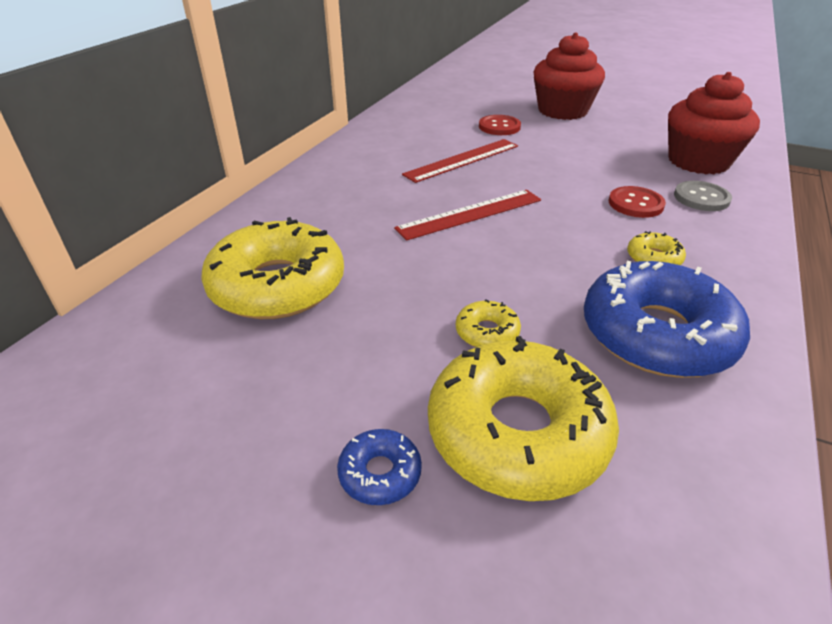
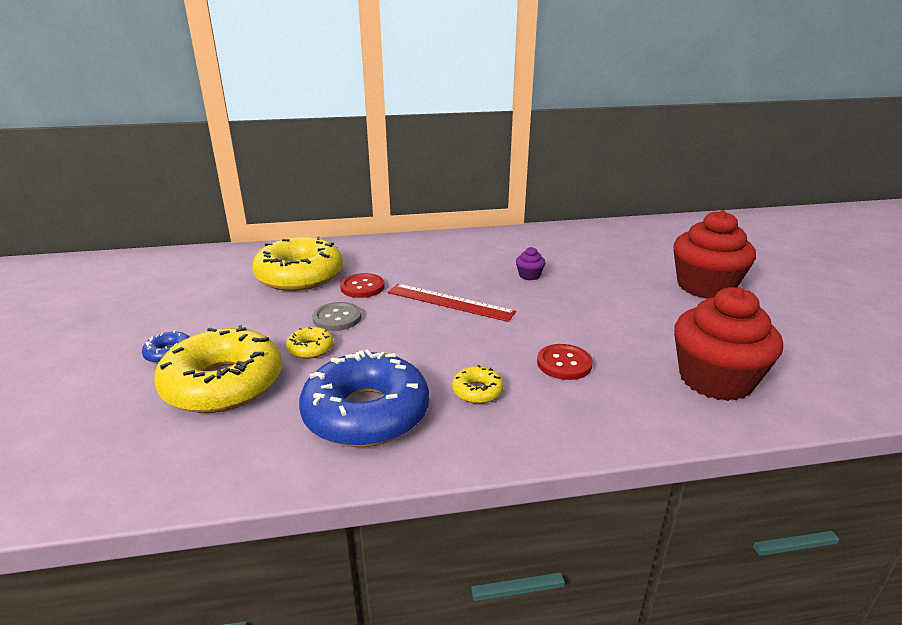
camera: 55 degrees right, 10 degrees down
red ruler [402,139,518,183] -> purple cupcake [516,247,545,280]
red button [479,115,521,135] -> red button moved to [340,273,385,298]
grey button [674,181,732,211] -> grey button moved to [312,302,361,331]

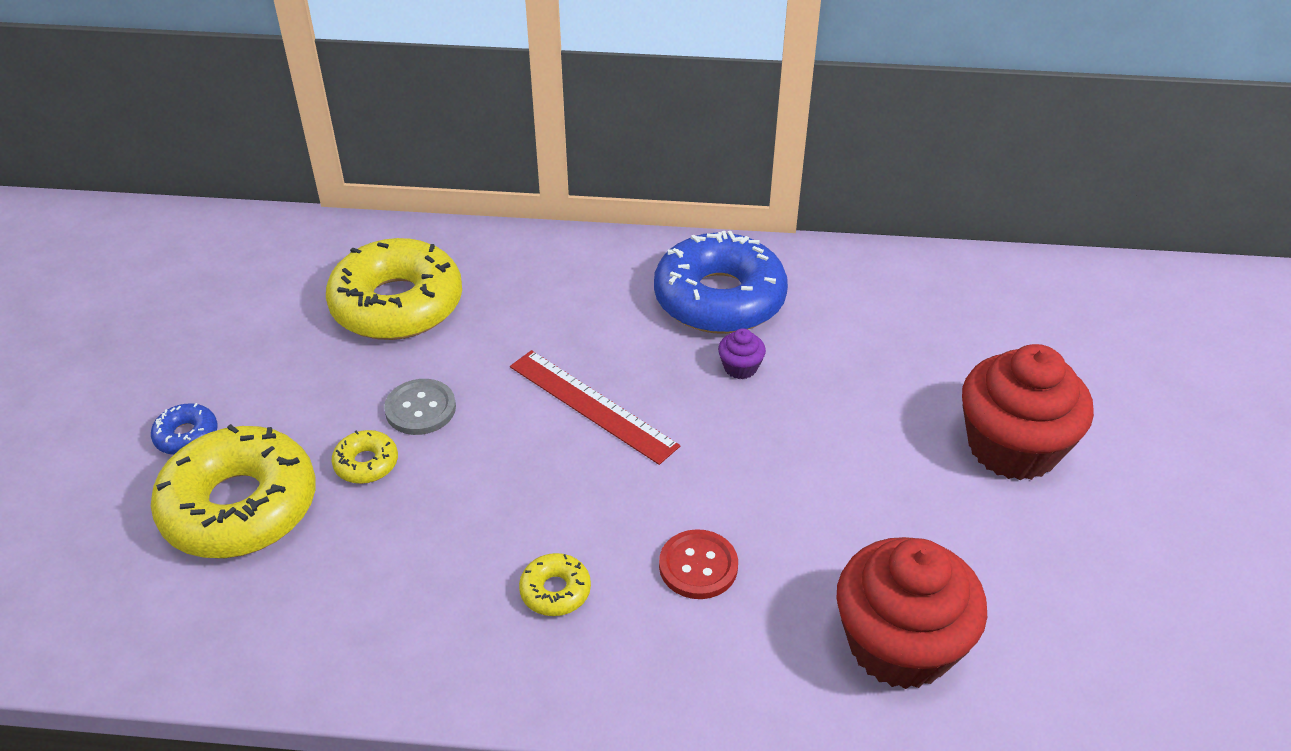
camera: 15 degrees right, 15 degrees up
blue donut [299,349,429,447] -> blue donut moved to [654,231,788,334]
red button [340,273,385,298] -> none

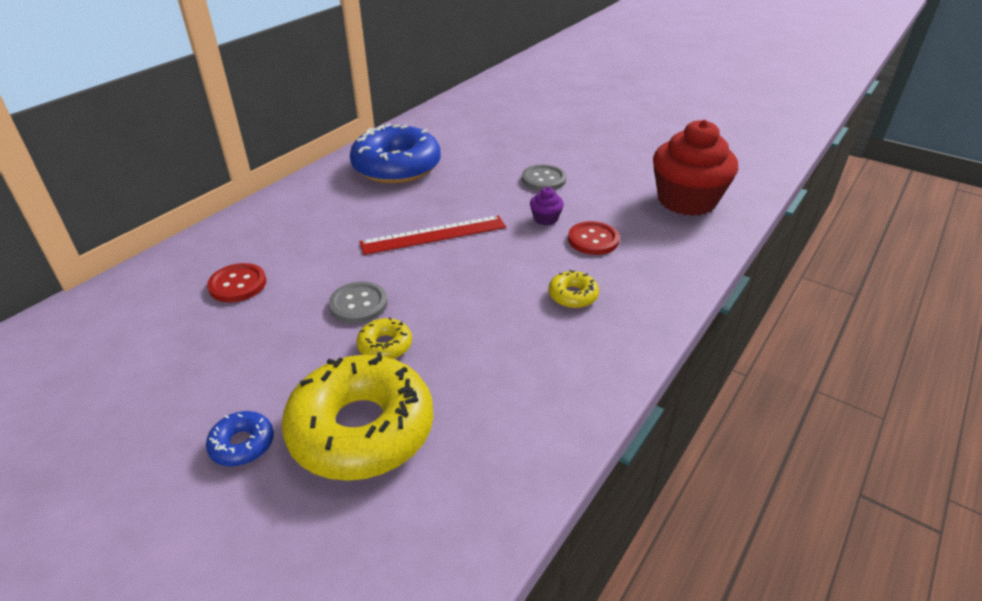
camera: 60 degrees left, 5 degrees down
yellow donut [326,238,462,340] -> red button [207,263,266,302]
purple cupcake [718,328,766,379] -> purple cupcake moved to [530,187,564,225]
red cupcake [962,344,1094,480] -> none
none -> grey button [522,165,566,191]

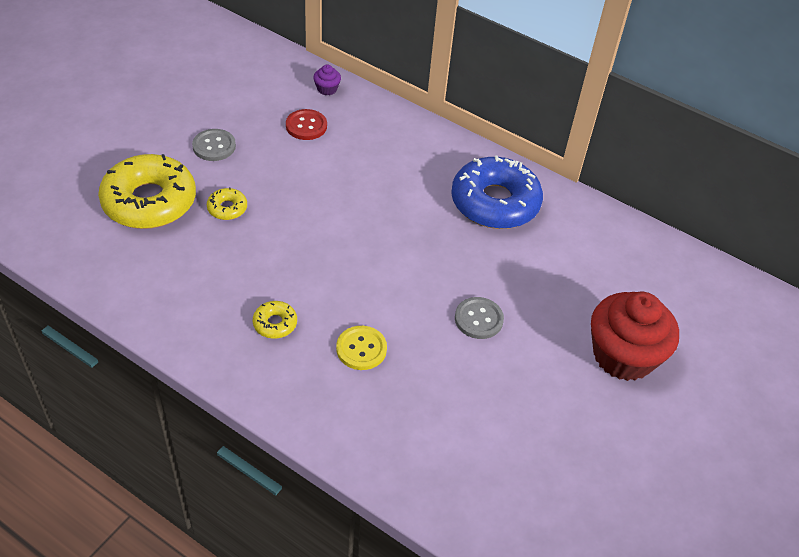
camera: 85 degrees right, 10 degrees up
blue donut [206,411,274,466] -> none
grey button [329,282,388,324] -> grey button moved to [192,129,236,161]
red ruler [359,215,506,255] -> none
purple cupcake [530,187,564,225] -> purple cupcake moved to [313,65,341,95]
red button [568,221,619,255] -> yellow button [336,326,387,370]
red cupcake [653,120,738,216] -> red cupcake moved to [591,292,679,381]

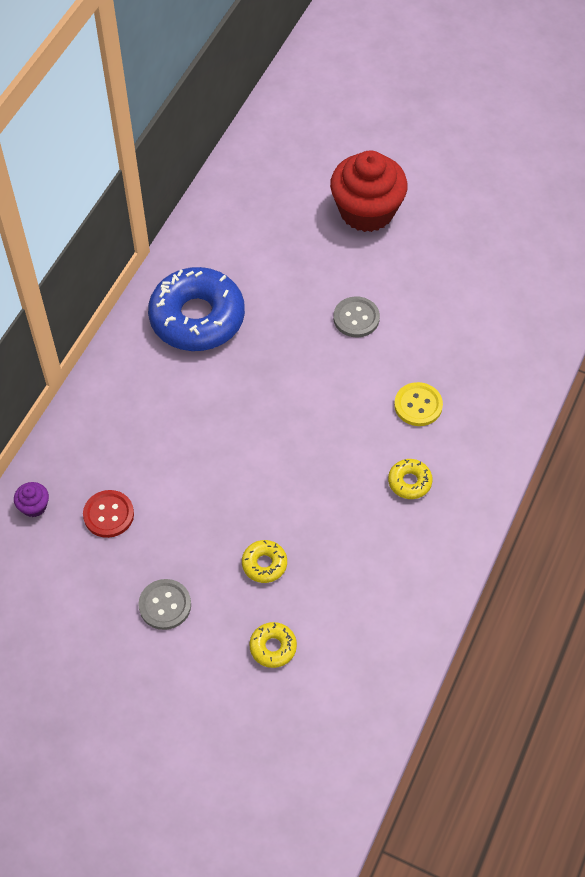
camera: 95 degrees left, 10 degrees up
yellow donut [98,154,196,229] -> yellow donut [249,622,297,668], size x0.43

